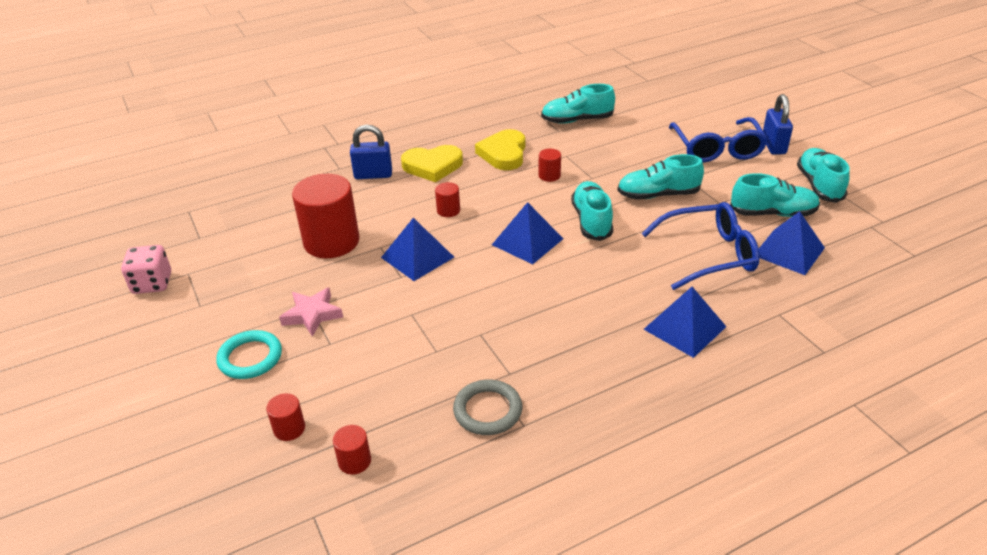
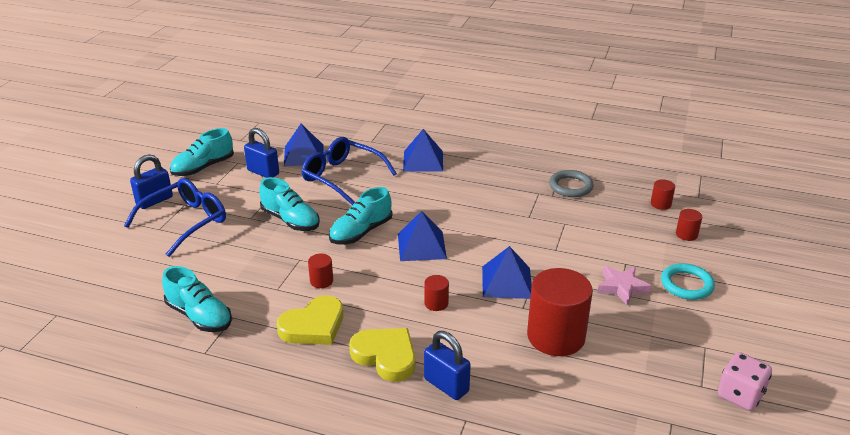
camera: 135 degrees left, 5 degrees down
turquoise shoe [730,173,820,217] -> blue padlock [244,128,279,178]

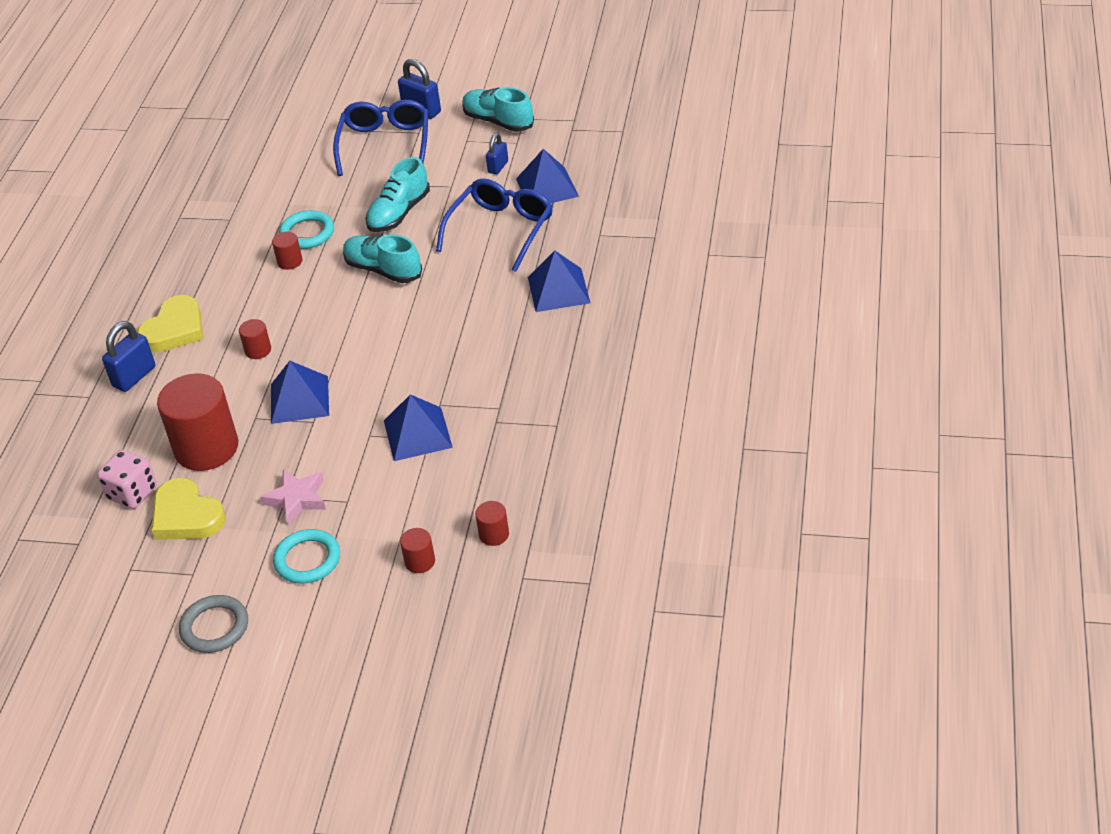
camera: 85 degrees right, 10 degrees up
blue glasses [124,178,226,257] -> blue glasses turned 120 degrees counterclockwise [333,100,428,176]
turquoise shoe [162,266,232,332] -> none
blue padlock [244,128,279,178] -> blue padlock [486,133,508,175], size x0.63
yellow heart [277,295,343,345] -> yellow heart moved to [152,478,226,540]
blue pyramid [398,211,447,261] -> blue pyramid moved to [384,394,453,461]
grey ring [549,170,594,197] -> grey ring moved to [179,595,248,653]
pink dice [718,352,772,411] -> pink dice moved to [97,450,157,509]
none -> turquoise ring [279,210,334,249]

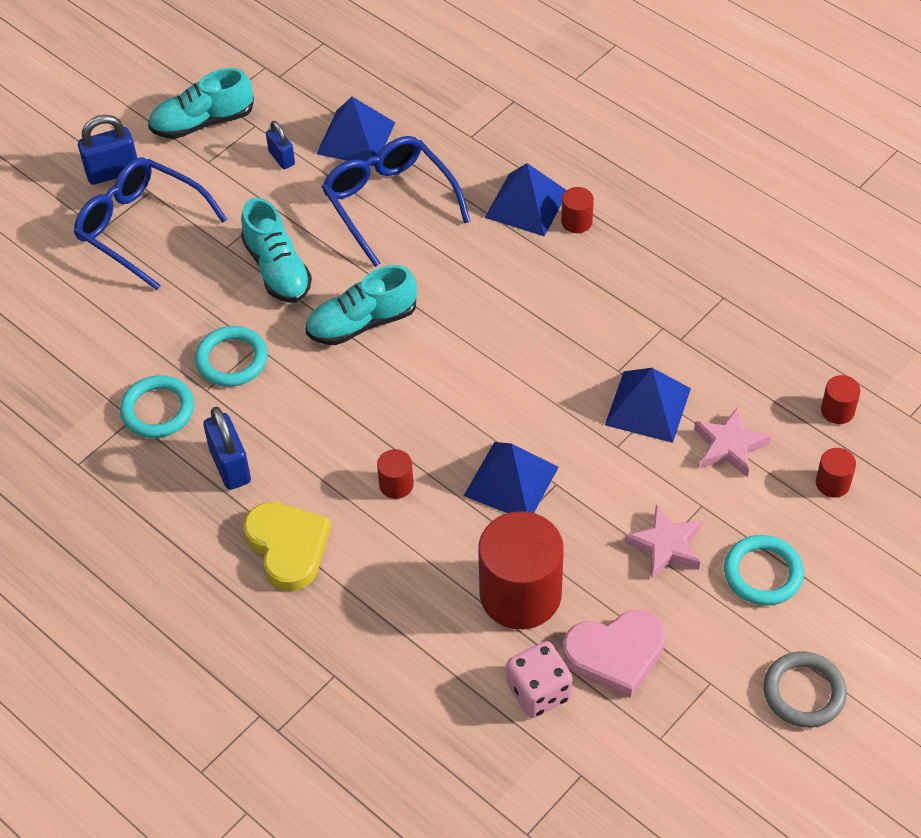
camera: 60 degrees left, 10 degrees up
blue padlock [102,321,155,392] -> blue padlock moved to [203,407,251,490]
yellow heart [152,478,226,540] -> pink heart [563,610,666,698]
red cylinder [272,232,302,270] -> red cylinder moved to [561,187,594,233]
none -> turquoise ring [120,375,194,438]
none -> pink star [694,407,771,478]

